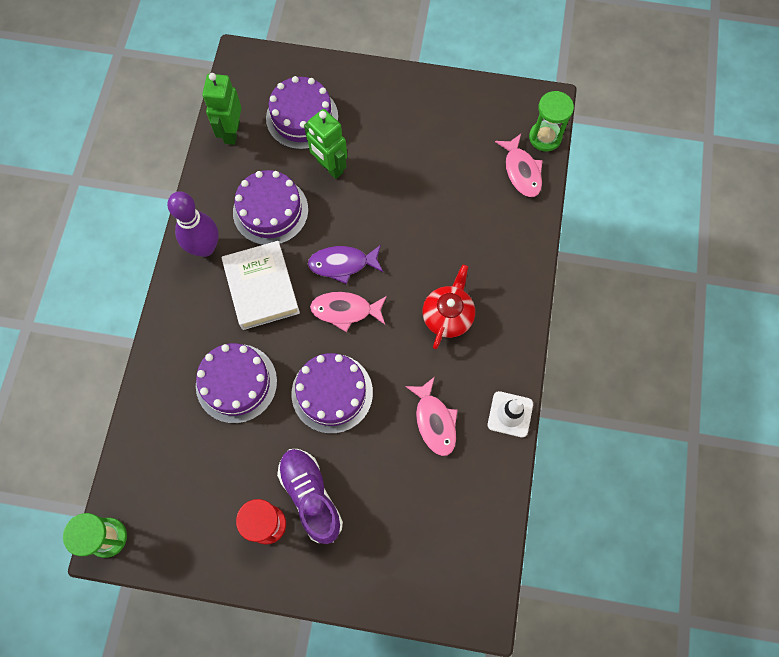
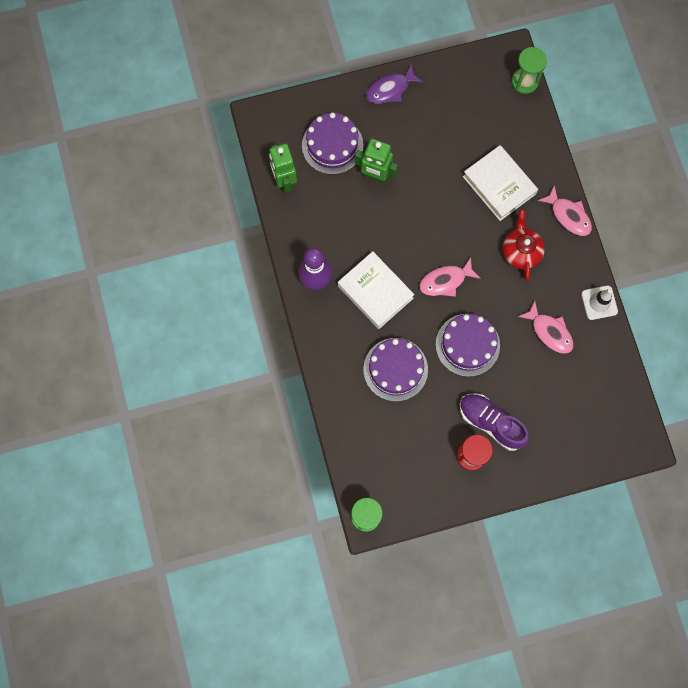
camera: 25 degrees left, 5 degrees up
purple cake [233,170,308,245] -> none
purple fish [308,245,383,284] -> purple fish moved to [366,63,423,104]
pink fish [495,134,543,197] -> pink fish moved to [538,185,592,236]
none -> white book [463,145,538,221]

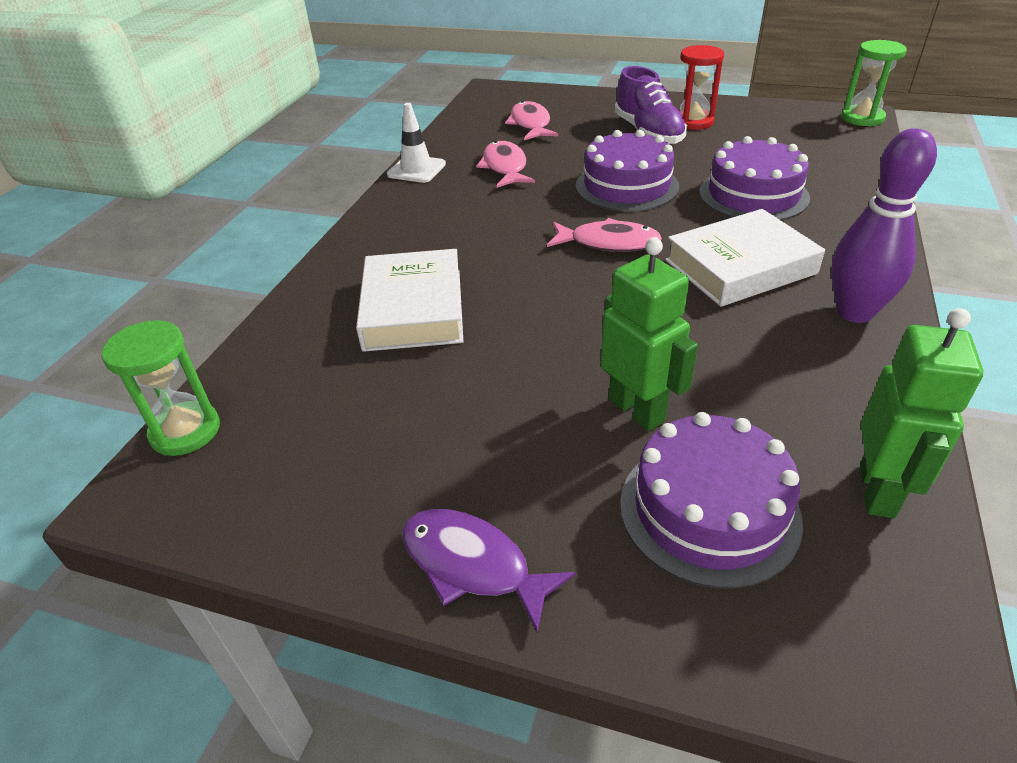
camera: 145 degrees left, 35 degrees down
white book [338,251,415,329] -> white book turned 75 degrees clockwise [665,209,825,307]
purple fish [366,63,423,104] -> purple fish turned 150 degrees counterclockwise [402,509,575,633]
red teapot [503,209,545,280] -> none
pink fish [538,185,592,236] -> pink fish moved to [505,101,558,140]

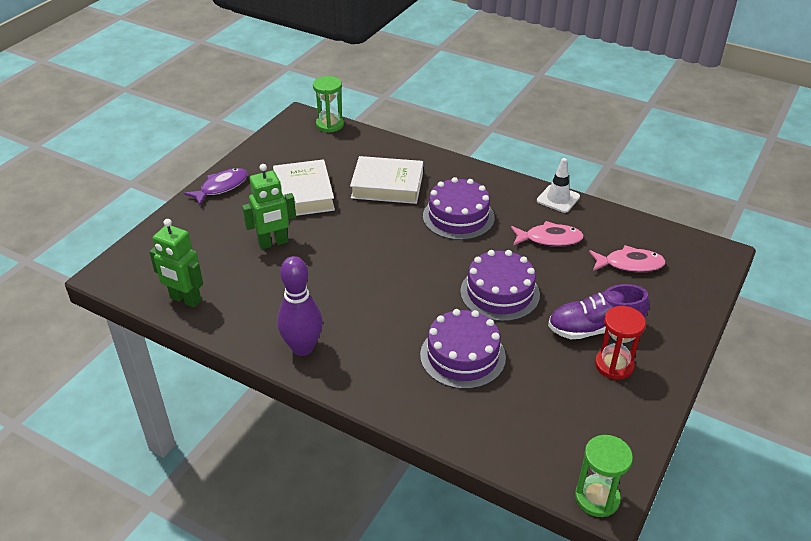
camera: 100 degrees right, 0 degrees up
pink fish [547,218,662,252] -> none
purple cake [620,412,803,589] -> purple cake moved to [423,177,495,240]
white book [665,209,825,307] -> white book moved to [273,159,335,216]

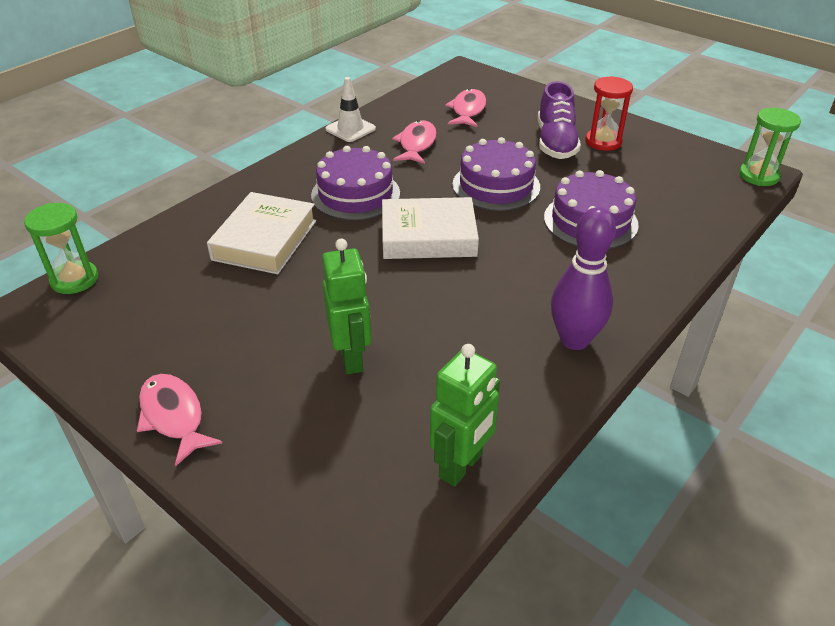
camera: 80 degrees left, 0 degrees up
purple fish [184,168,248,206] -> pink fish [137,374,222,467]
white book [273,159,335,216] -> white book moved to [382,197,479,259]

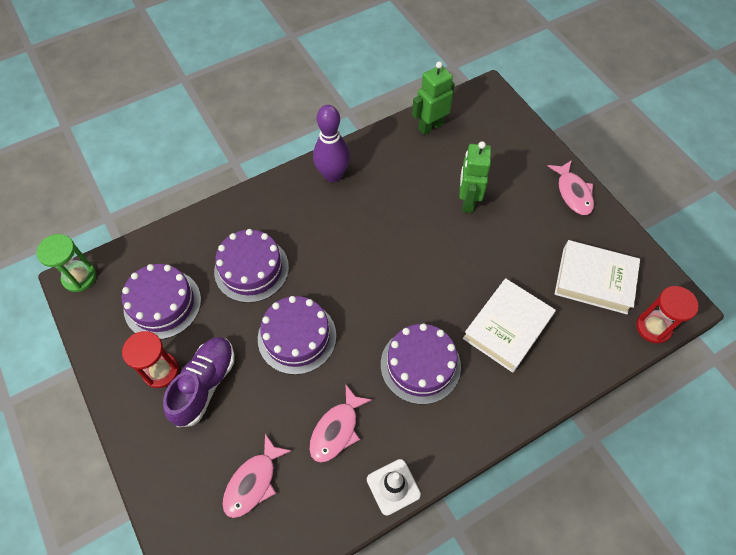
camera: 160 degrees left, 20 degrees up
green hourglass [24,203,98,294] -> red hourglass [636,286,699,344]
white book [382,197,479,259] -> white book moved to [554,240,640,314]
none -> purple cake [121,264,201,339]

